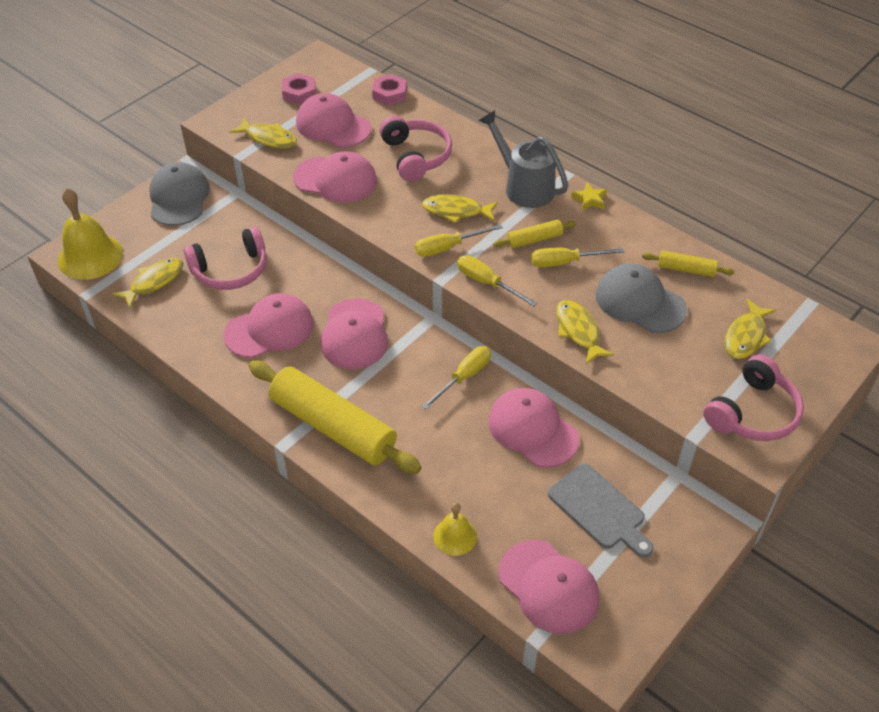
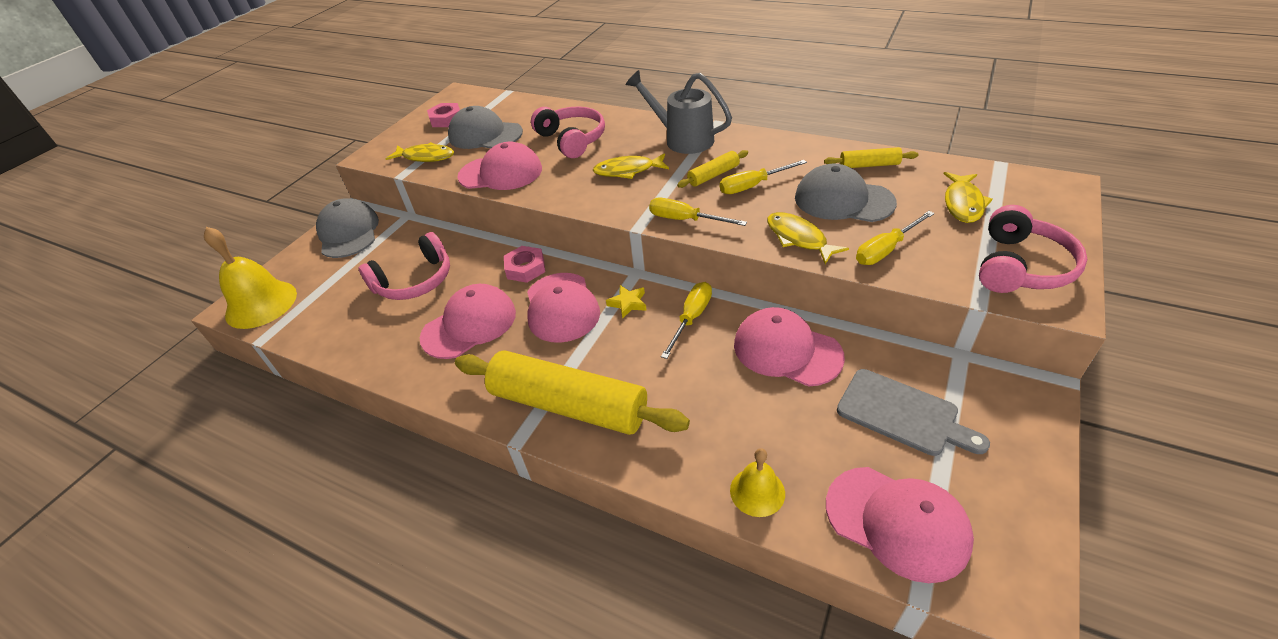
camera: 10 degrees left, 5 degrees down
yellow fish [112,258,183,308] -> none
pink cap [296,93,371,148] -> grey cap [448,106,523,149]
pink nut [372,74,407,106] -> pink nut moved to [504,246,545,283]
yellow screwdriver [415,224,503,257] -> yellow screwdriver moved to [856,211,935,265]
yellow star [571,183,607,211] -> yellow star moved to [606,285,647,318]

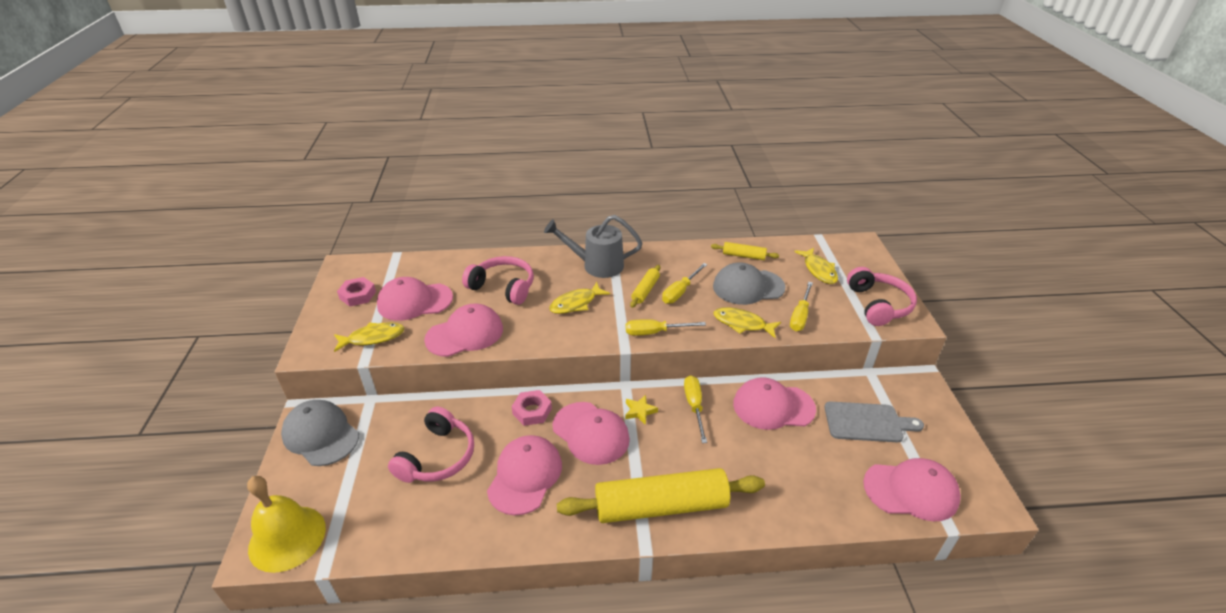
camera: 35 degrees left, 5 degrees down
grey cap [448,106,523,149] -> pink cap [377,277,453,321]
yellow bell [730,448,785,517] -> none
yellow rolling pin [824,147,918,168] -> yellow rolling pin turned 45 degrees clockwise [711,242,779,260]

